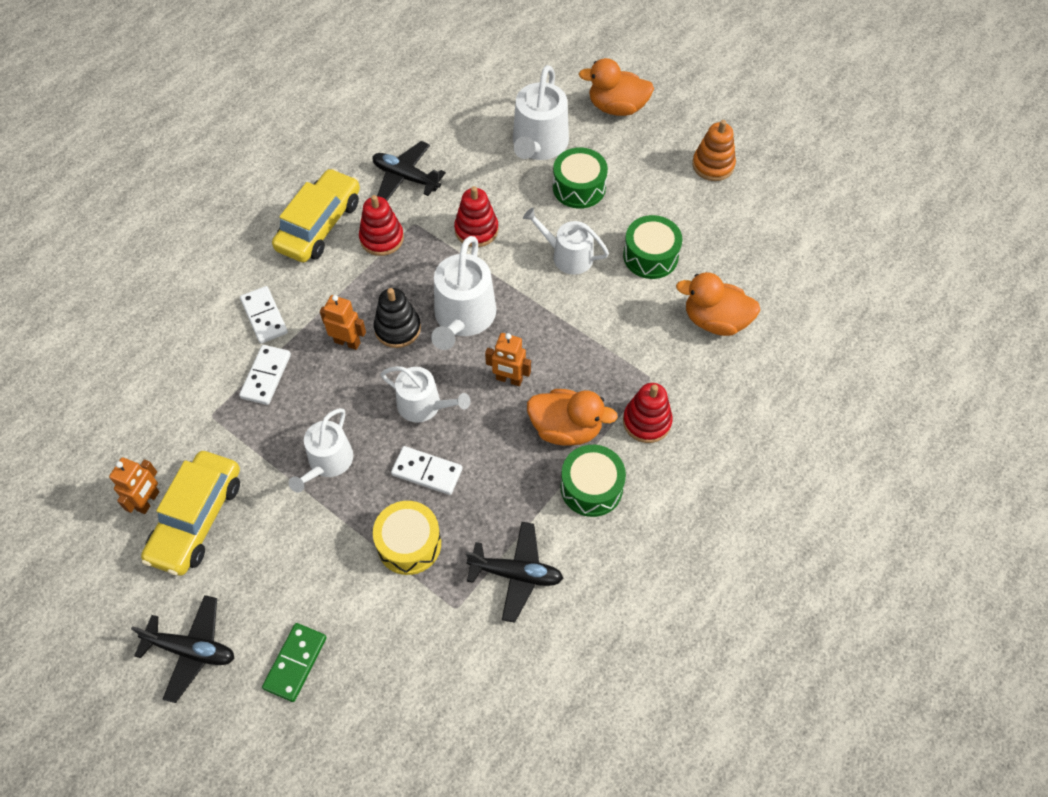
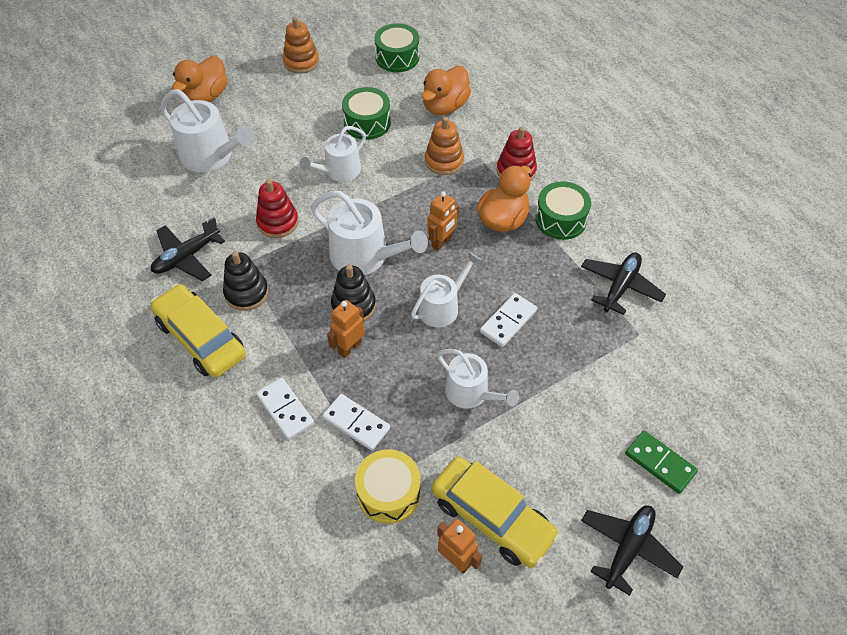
camera: 70 degrees left, 5 degrees down
white domino [240,286,288,344] -> white domino turned 60 degrees clockwise [256,378,314,440]
red stacking toy [359,195,404,256] -> black stacking toy [223,252,269,311]
yellow drum [373,501,441,575] -> yellow drum moved to [355,449,421,524]
green drum [553,147,608,209] -> green drum moved to [374,23,419,72]
none -> orange stacking toy [425,117,464,175]

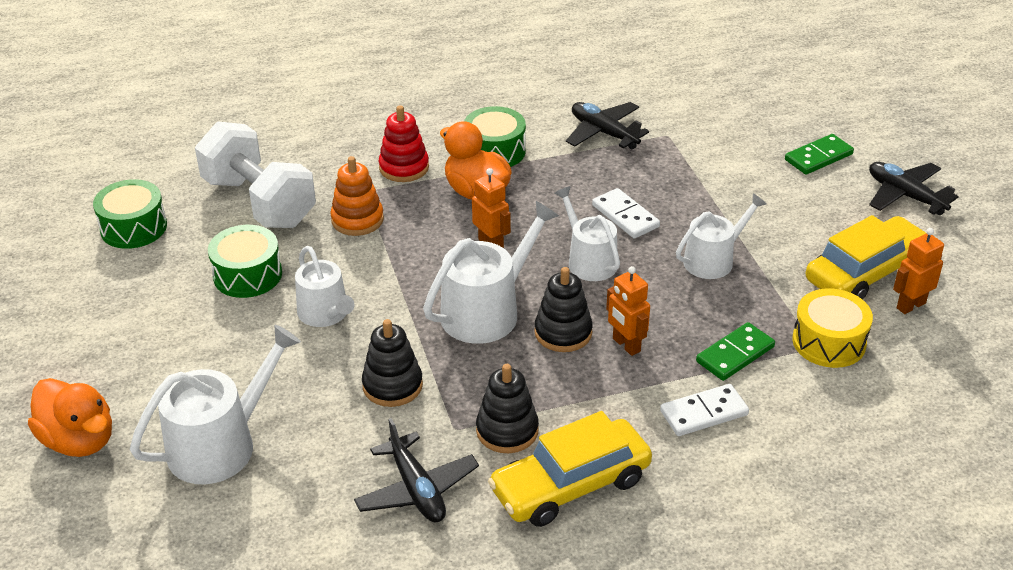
camera: 75 degrees left, 15 degrees down
red stacking toy [256,179,299,238] -> black stacking toy [362,319,423,407]
orange stacking toy [283,17,319,74] -> none
white domino [322,394,390,451] -> green domino [696,322,775,381]
orange duck [421,66,471,115] -> white dumbbell [195,122,316,228]

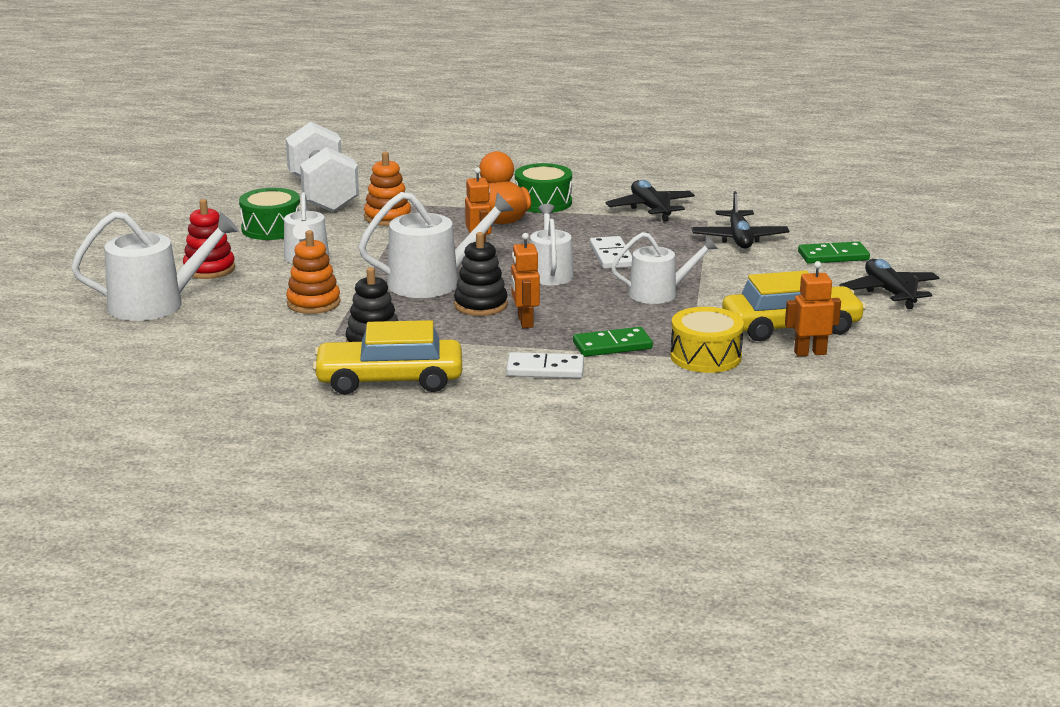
camera: 25 degrees right, 15 degrees down
orange duck [28,378,112,457] -> none
green drum [93,179,167,249] -> none
black plane [354,418,479,522] -> black plane moved to [692,191,789,249]
black stacking toy [362,319,423,407] -> orange stacking toy [286,230,341,314]
red stacking toy [379,105,429,182] -> red stacking toy moved to [183,199,235,279]

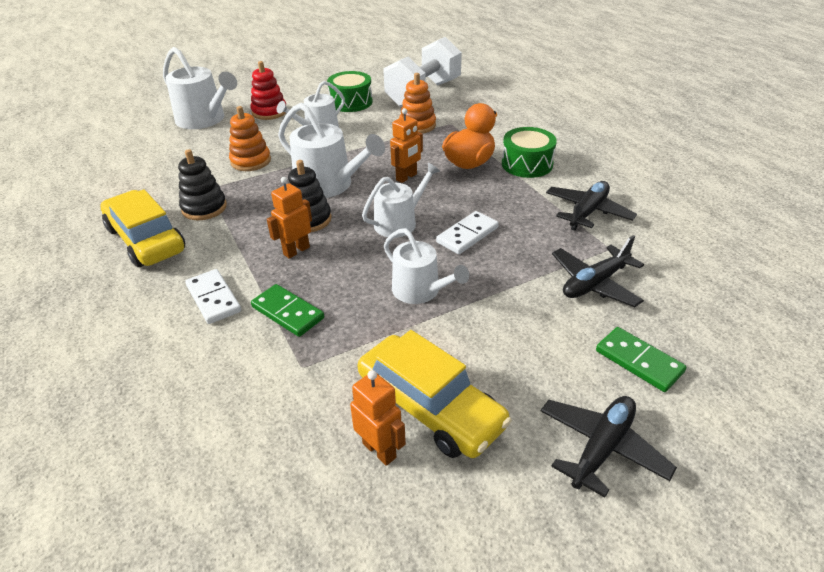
camera: 55 degrees right, 15 degrees up
yellow drum [670,307,744,373] -> none

